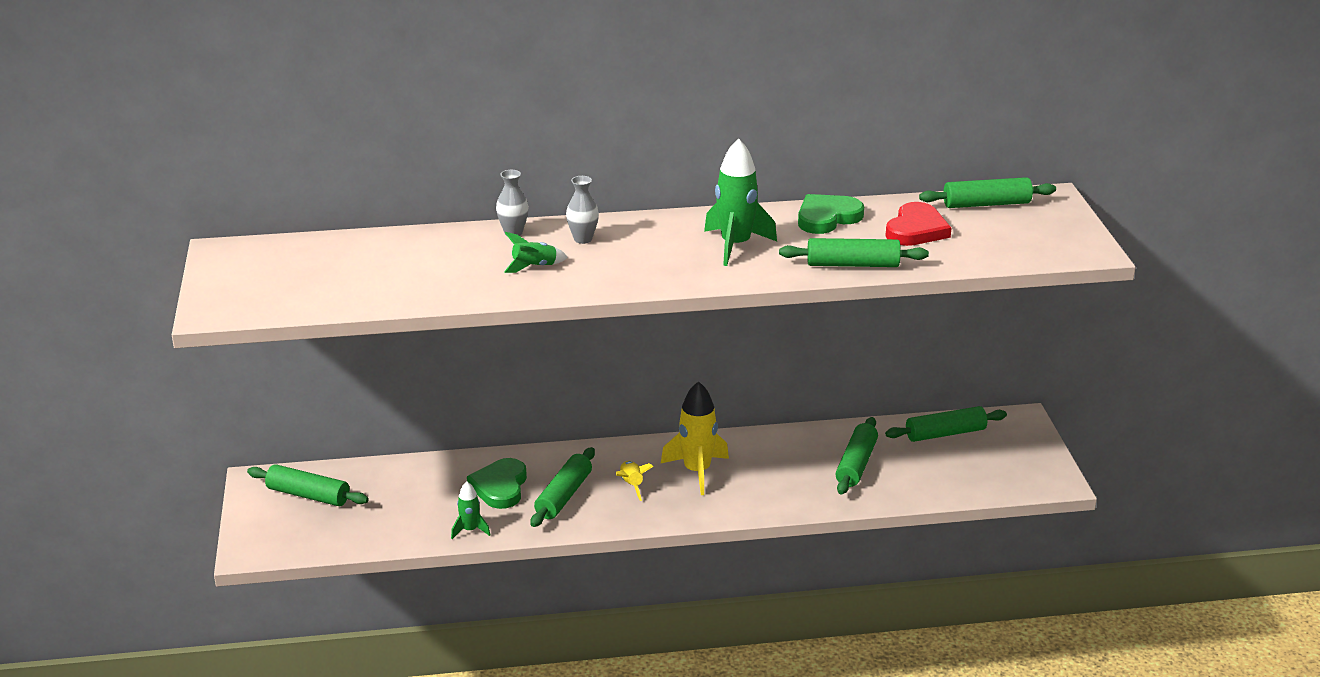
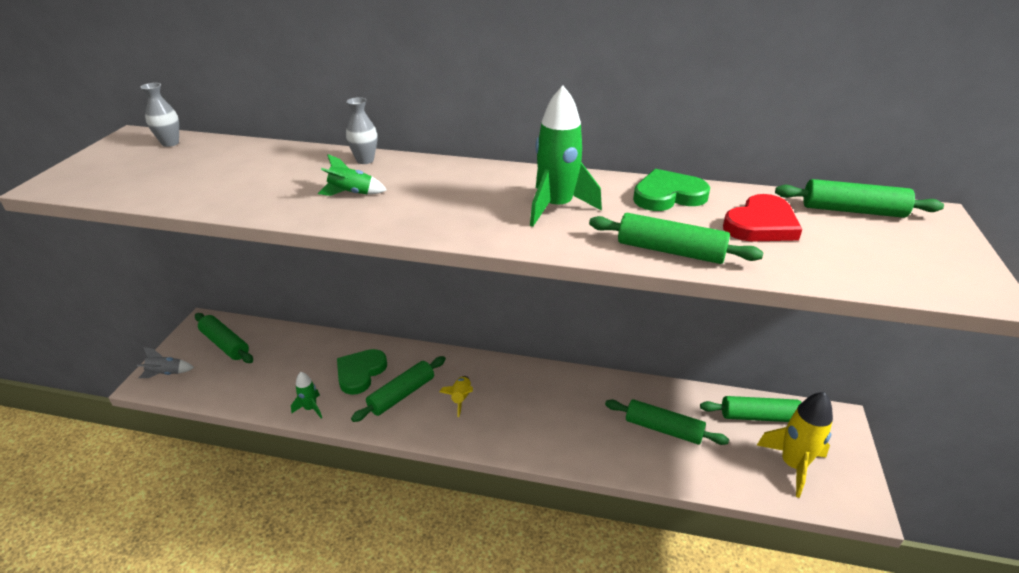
camera: 20 degrees right, 5 degrees up
grey vase [566,176,599,244] -> grey vase moved to [140,83,179,147]
yellow rocket [661,381,729,495] -> yellow rocket moved to [757,392,833,498]
green rolling pin [836,417,878,495] -> green rolling pin turned 75 degrees clockwise [605,399,729,445]
none -> grey rocket [137,347,194,378]

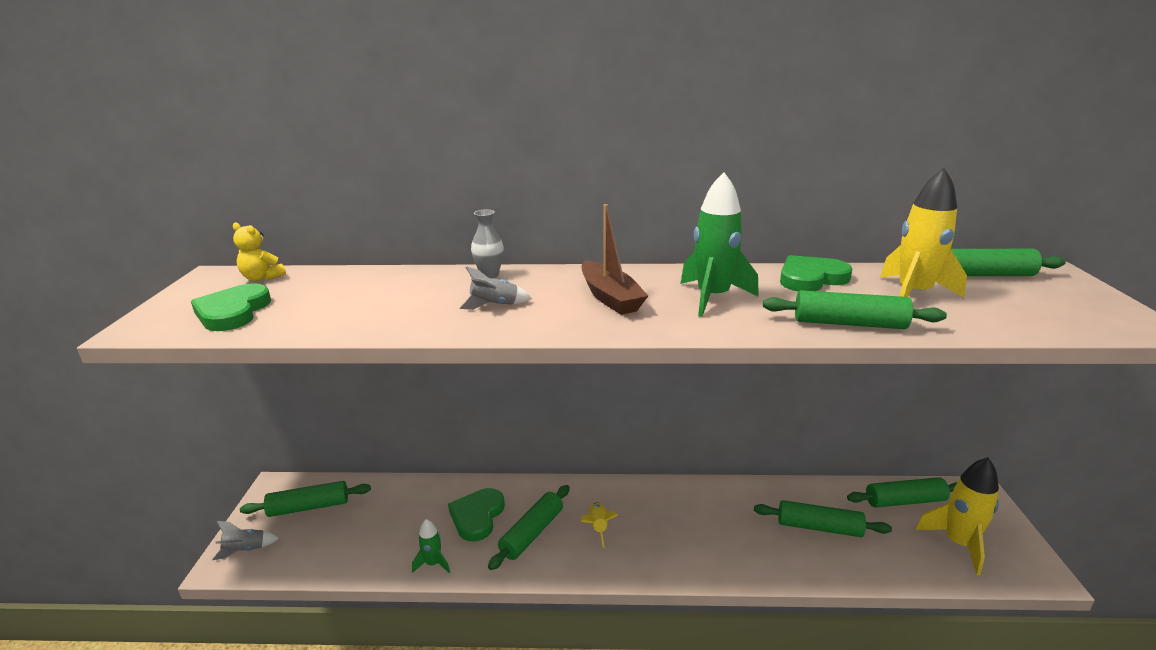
camera: 10 degrees left, 10 degrees down
grey vase [140,83,179,147] -> yellow teddy bear [233,222,286,281]
green rolling pin [195,313,253,363] -> green rolling pin turned 45 degrees counterclockwise [240,481,371,517]
green rocket [318,154,387,196] -> grey rocket [459,266,532,310]
red heart [723,194,802,242] -> yellow rocket [880,168,967,298]
none -> green heart [191,283,271,331]
none -> brown boat [582,204,648,315]

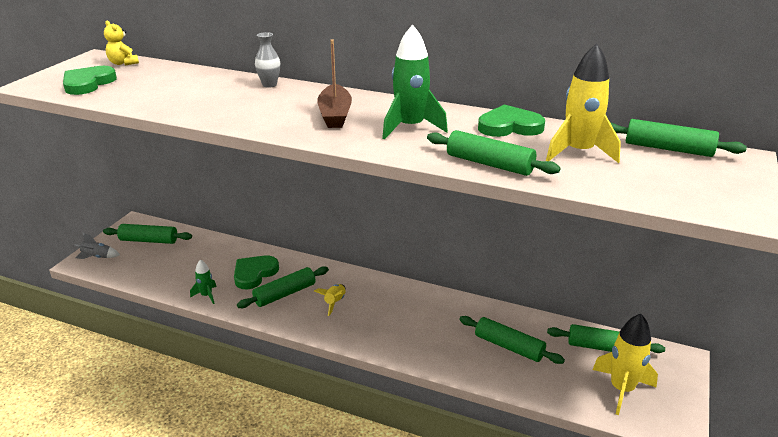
camera: 20 degrees right, 5 degrees up
grey rocket [459,266,532,310] -> none

